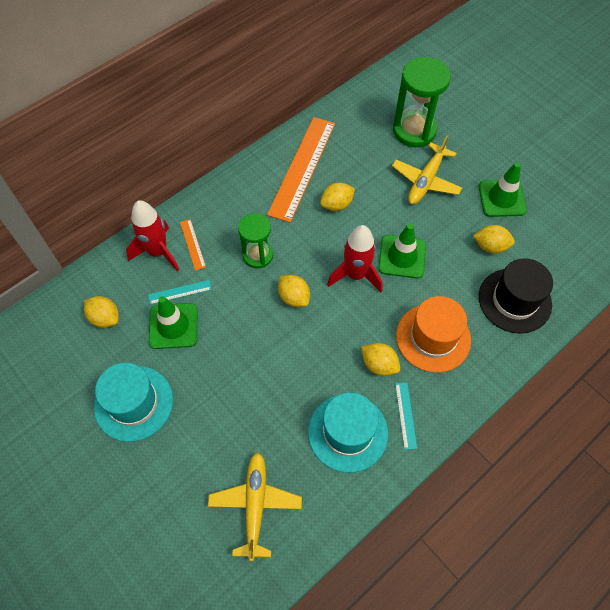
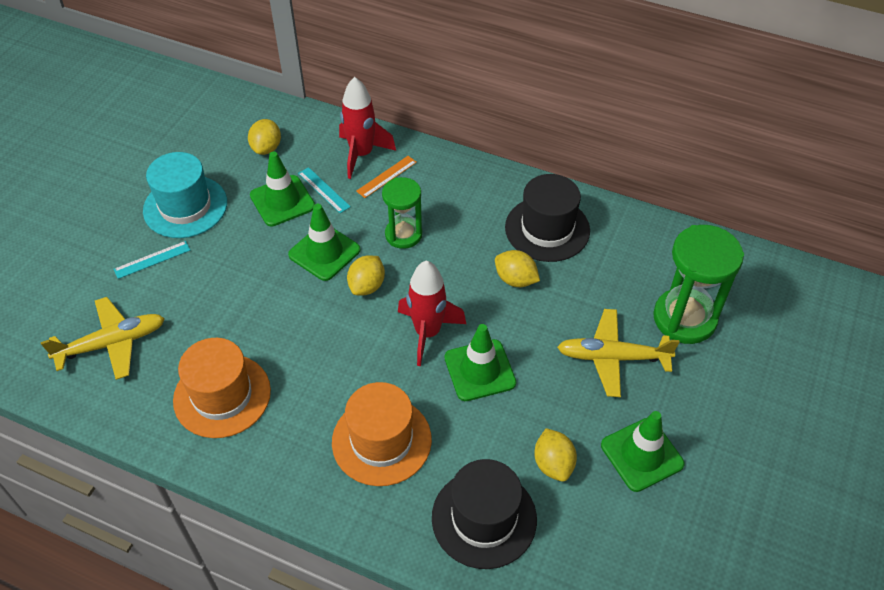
camera: 65 degrees right, 10 degrees down
orange ruler [267,117,335,223] -> black hat [505,174,590,262]
turquoise hat [308,393,388,473] -> orange hat [173,338,271,438]
yellow lemon [361,343,400,376] -> none
turquoise ruler [395,383,417,450] -> turquoise ruler moved to [114,241,190,279]
none -> green traffic cone [288,204,361,281]

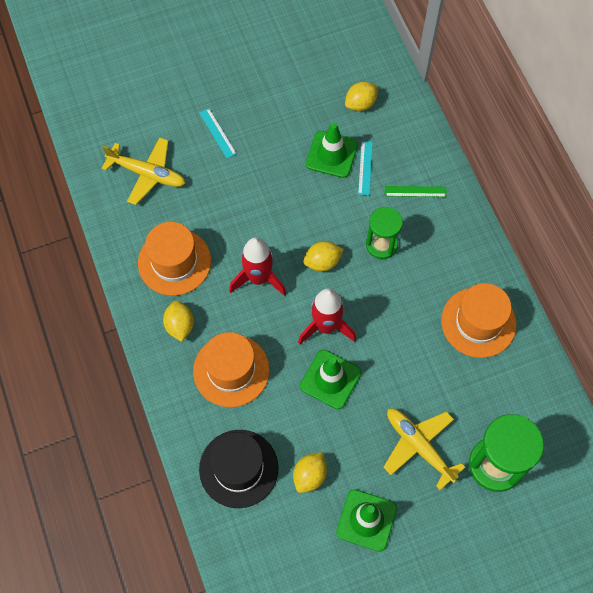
camera: 45 degrees right, 15 degrees up
turquoise ruler [114,241,190,279] -> turquoise ruler turned 45 degrees clockwise [200,108,237,158]
turquoise hat [143,152,227,238] -> none
green traffic cone [288,204,361,281] -> none
red rocket [339,77,396,179] -> red rocket moved to [229,237,286,296]
orange ruler [356,156,417,198] -> green ruler [385,186,447,197]
yellow lemon [495,250,540,287] -> yellow lemon moved to [163,301,194,342]
black hat [505,174,590,262] -> orange hat [441,283,517,358]

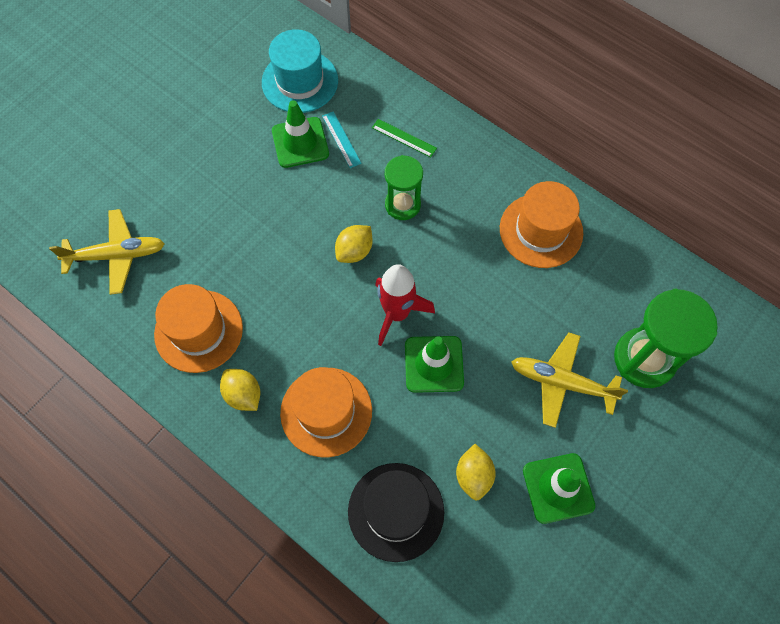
camera: 30 degrees left, 0 degrees up
turquoise ruler [200,108,237,158] -> none
red rocket [229,237,286,296] -> none
yellow lemon [345,82,378,111] -> turquoise hat [262,29,338,113]
green ruler [385,186,447,197] -> green ruler turned 60 degrees clockwise [372,119,437,158]

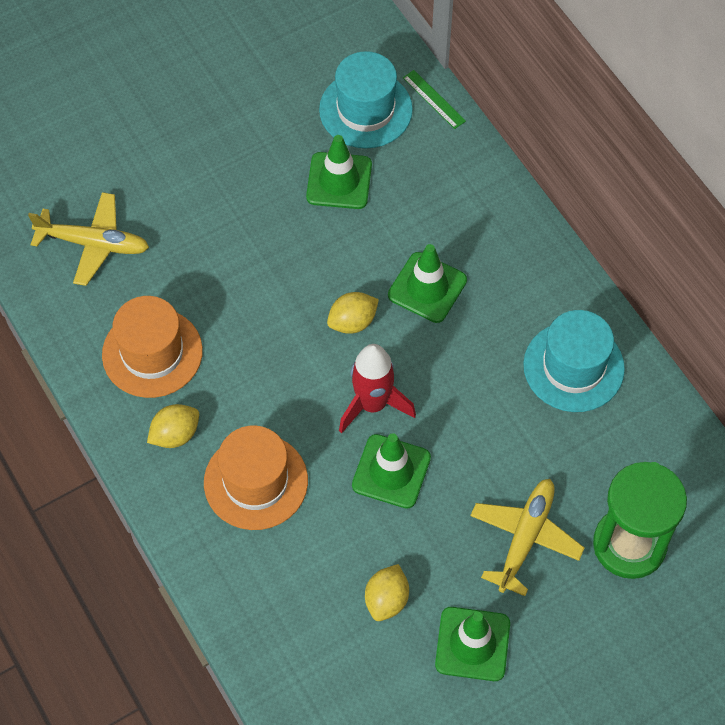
camera: 20 degrees right, 5 degrees down
yellow lemon [220,369,260,411] -> yellow lemon turned 75 degrees clockwise [147,404,199,448]
turquoise ruler [322,111,362,168] -> none
black hat [348,463,444,562] -> none
green ruler [372,119,437,158] -> green ruler moved to [403,70,466,129]
green hourglass [385,155,423,220] -> green traffic cone [388,244,467,323]
orange hat [500,181,583,268] -> turquoise hat [523,310,625,412]
yellow plane [511,333,628,428] -> yellow plane turned 75 degrees clockwise [470,479,584,596]

